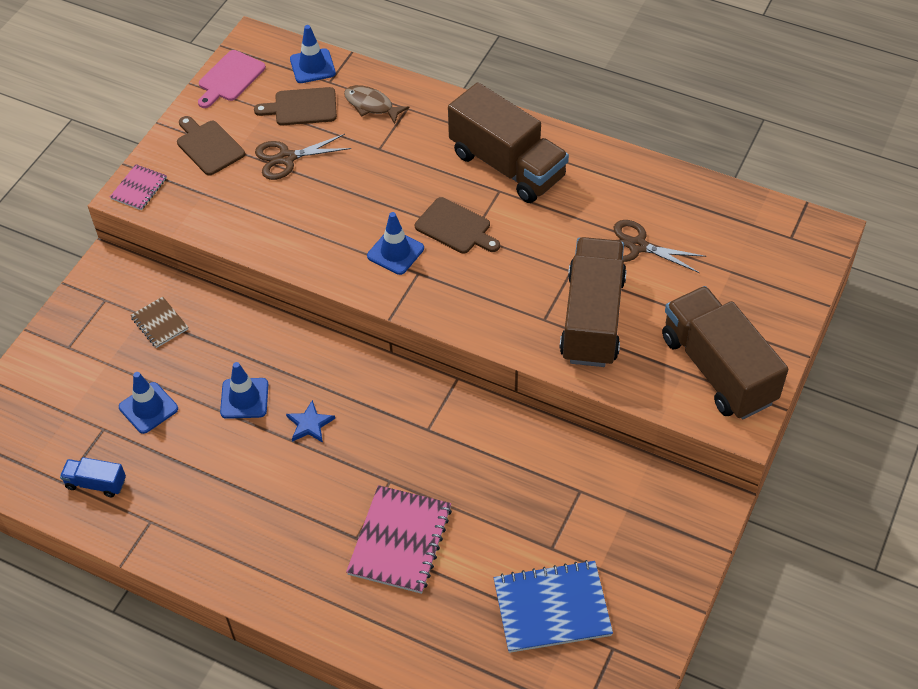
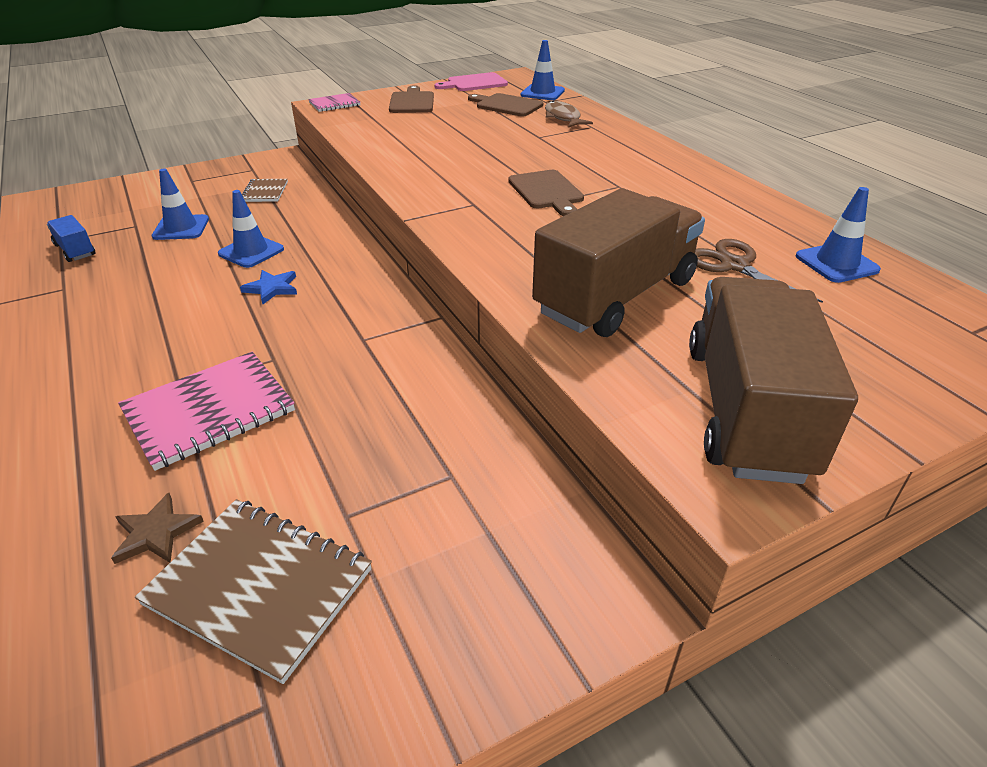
camera: 35 degrees right, 15 degrees down
brown scissors [255,134,351,180] -> none
blue traffic cone [367,212,424,275] -> blue traffic cone moved to [796,187,881,283]
brown truck [448,82,569,203] -> none
blue notebook [494,560,613,653] -> brown notebook [135,499,372,684]
none -> brown star [111,493,204,564]

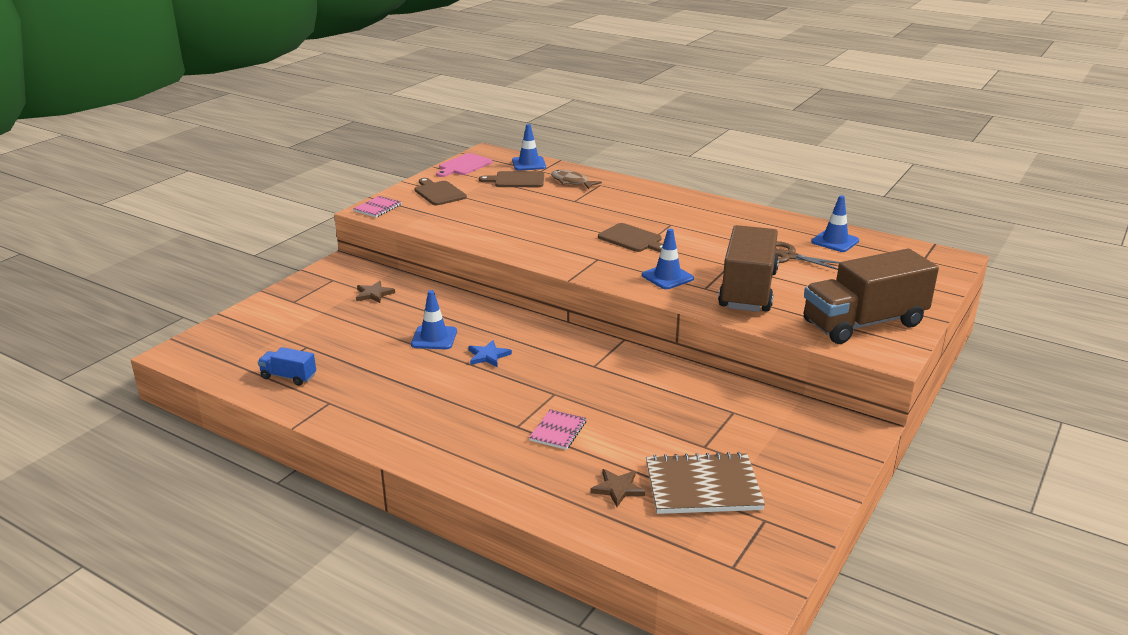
camera: 30 degrees left, 10 degrees down
pink notebook [118,352,295,471] -> pink notebook [529,409,587,450], size x0.54
blue traffic cone [152,169,209,240] -> blue traffic cone moved to [642,229,694,289]
brown notebook [242,179,288,202] -> brown star [356,281,395,303]
brown truck [689,277,858,484] -> brown truck turned 90 degrees counterclockwise [803,249,939,344]

